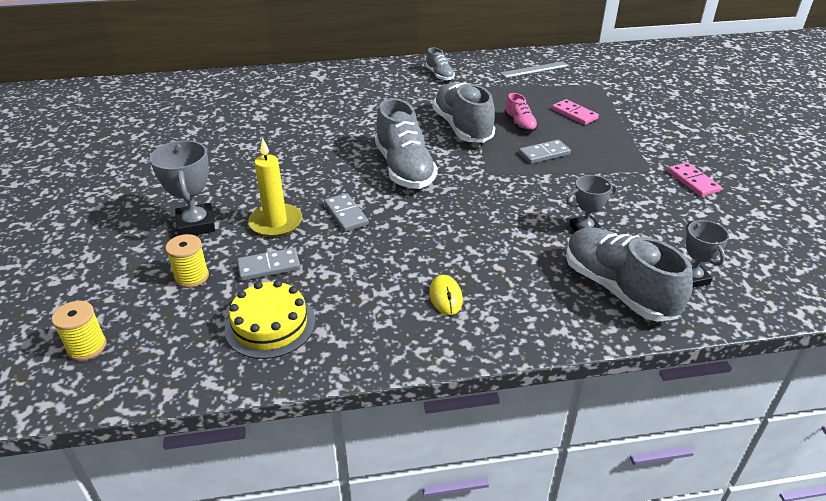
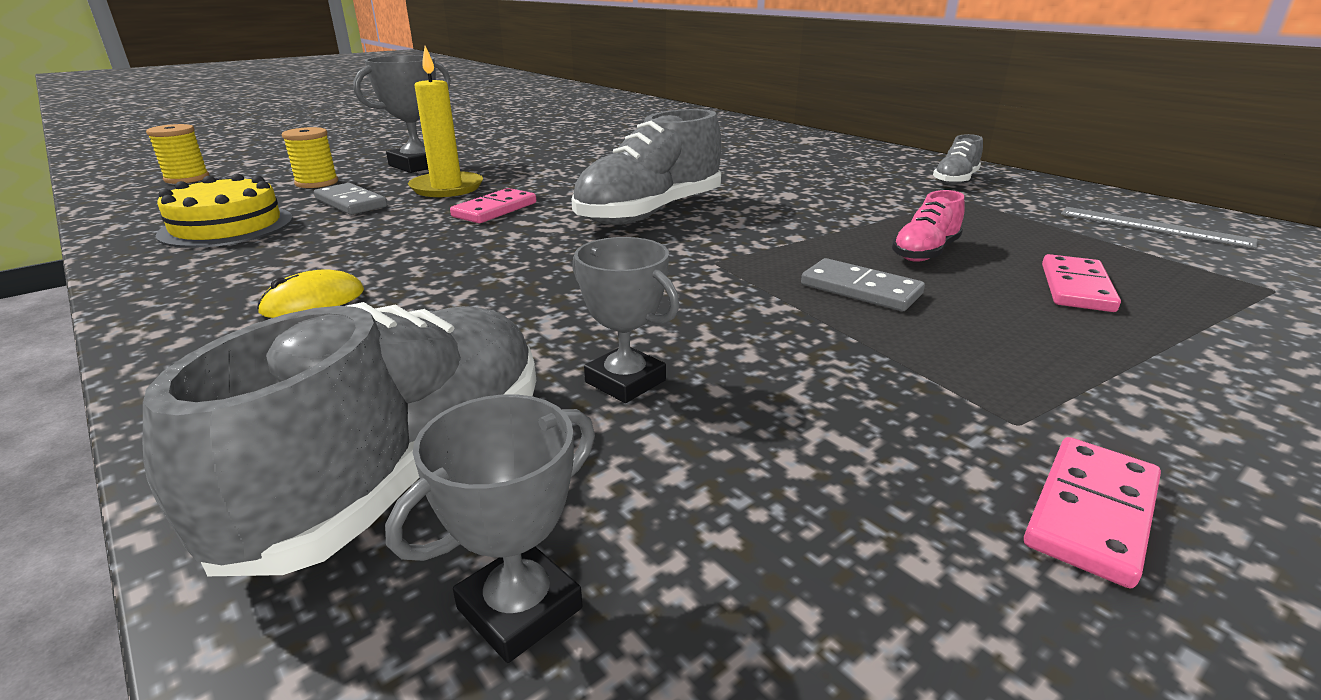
camera: 60 degrees right, 10 degrees down
grey domino [324,193,369,232] -> pink domino [450,188,536,223]
grey shoe [433,83,495,143] -> none

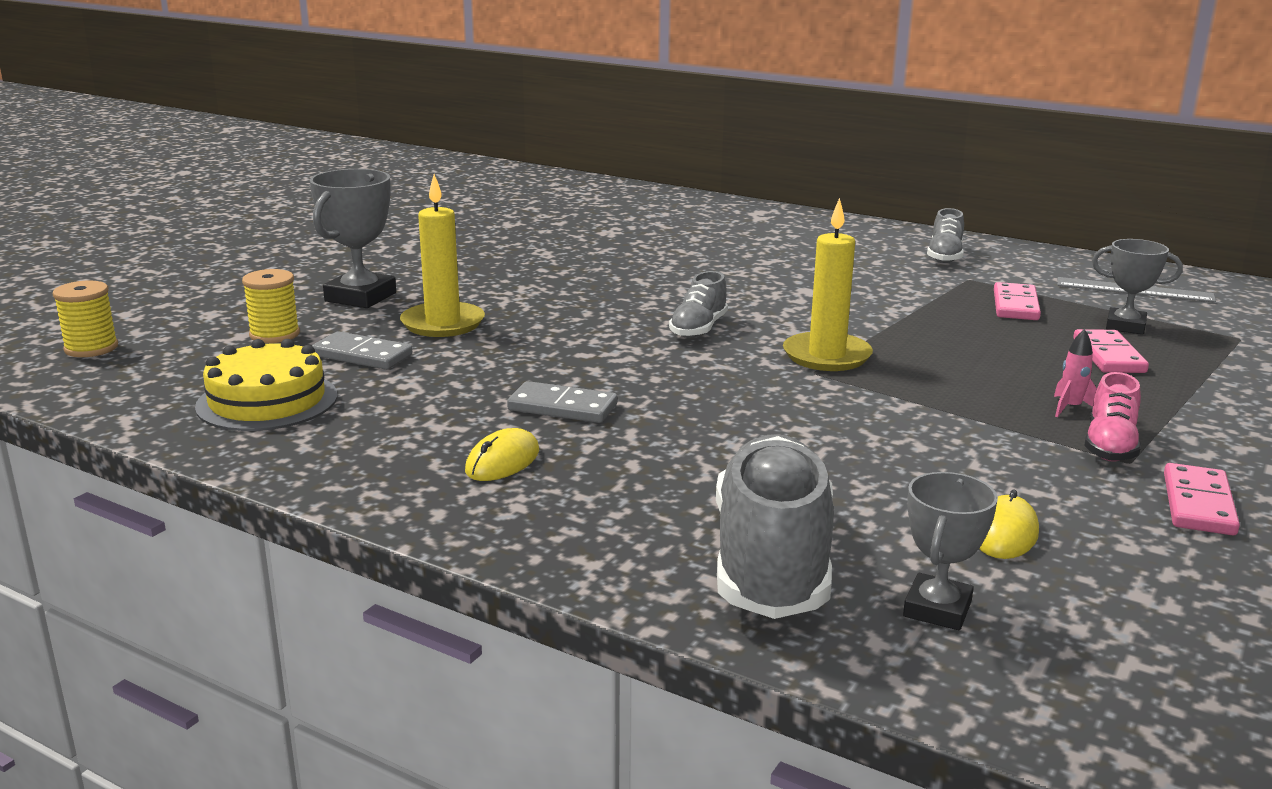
camera: 20 degrees left, 5 degrees down
pink domino [450,188,536,223] -> pink domino moved to [994,282,1041,320]
grey shoe [571,109,722,225] -> grey shoe [669,271,728,338], size x0.51
grey trophy [572,237,679,403] -> grey trophy moved to [1092,239,1183,335]
grey domino [801,258,925,311] -> grey domino moved to [507,381,617,423]
pink shoe [892,190,965,261] -> pink shoe moved to [1085,372,1141,462]
none -> yellow candle [783,198,873,371]
none -> yellow mouse [979,490,1039,559]
none -> pink rocket [1054,329,1097,417]

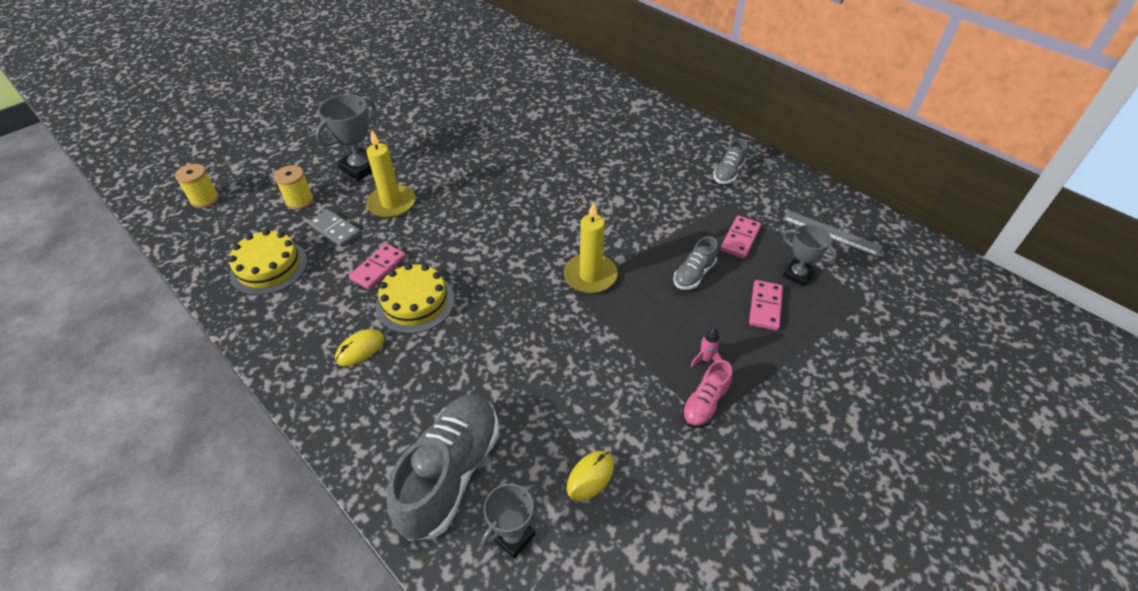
camera: 15 degrees right, 25 degrees up
grey domino [507,381,617,423] -> yellow cake [376,263,455,334]
grey shoe [669,271,728,338] -> grey shoe moved to [673,236,718,290]
pink domino [1164,463,1240,535] -> pink domino moved to [349,243,406,290]

